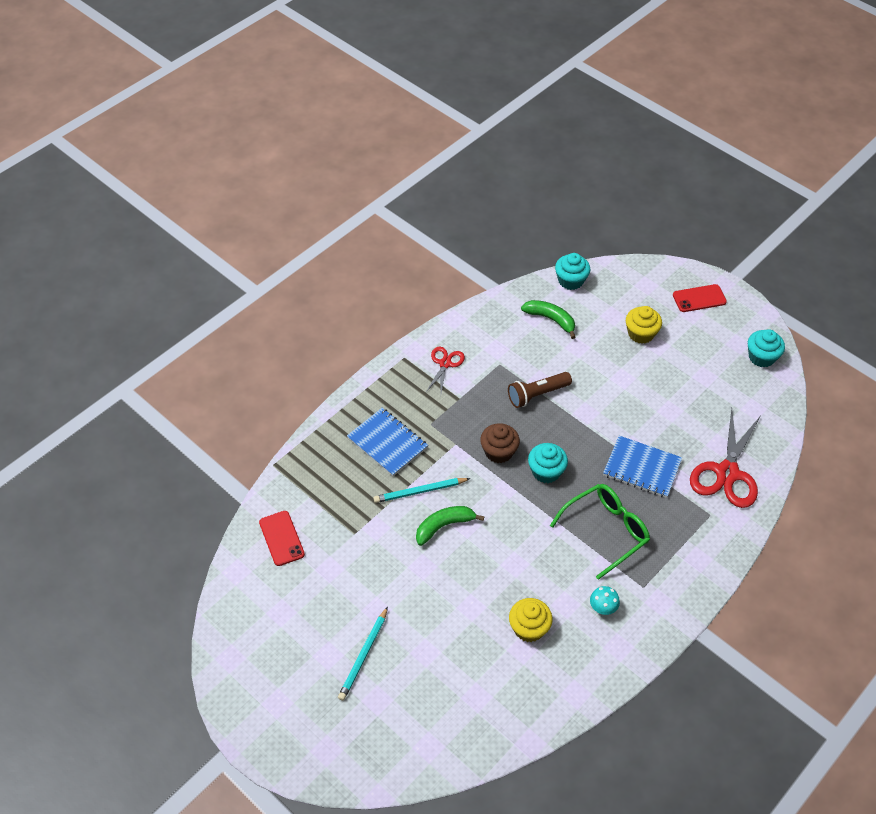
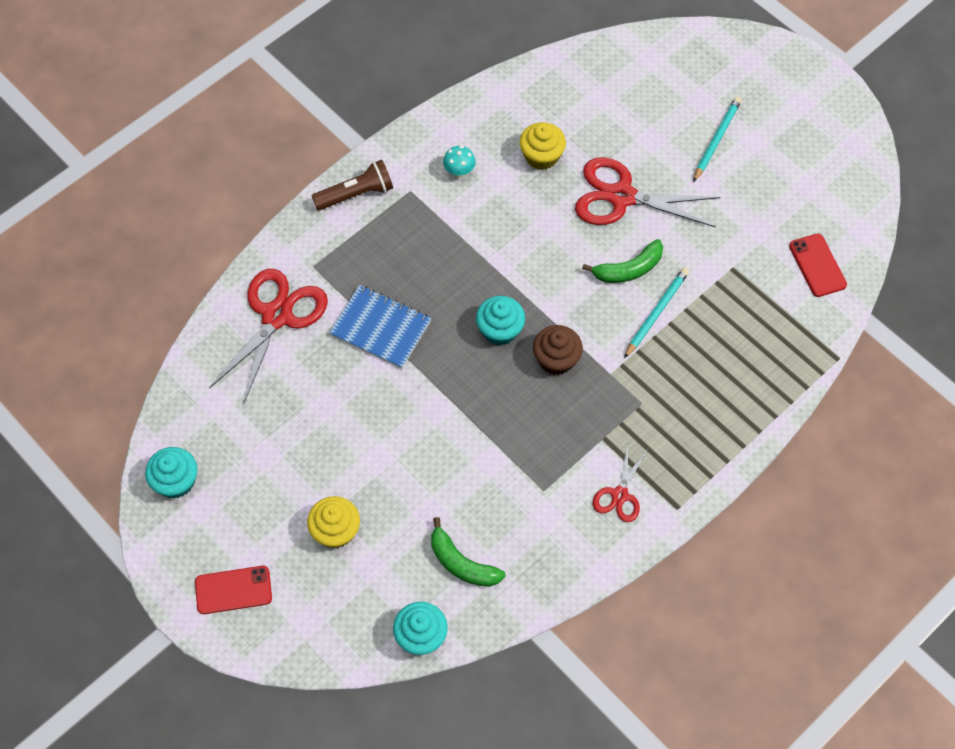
camera: 175 degrees left, 10 degrees up
blue notebook [347,408,428,476] -> none
turquoise pencil [374,478,471,503] -> turquoise pencil turned 45 degrees counterclockwise [624,268,689,358]
brown flashlight [508,372,572,408] -> brown flashlight moved to [312,160,393,210]
green glasses [550,484,650,580] -> none
none -> red scissors [575,157,720,227]

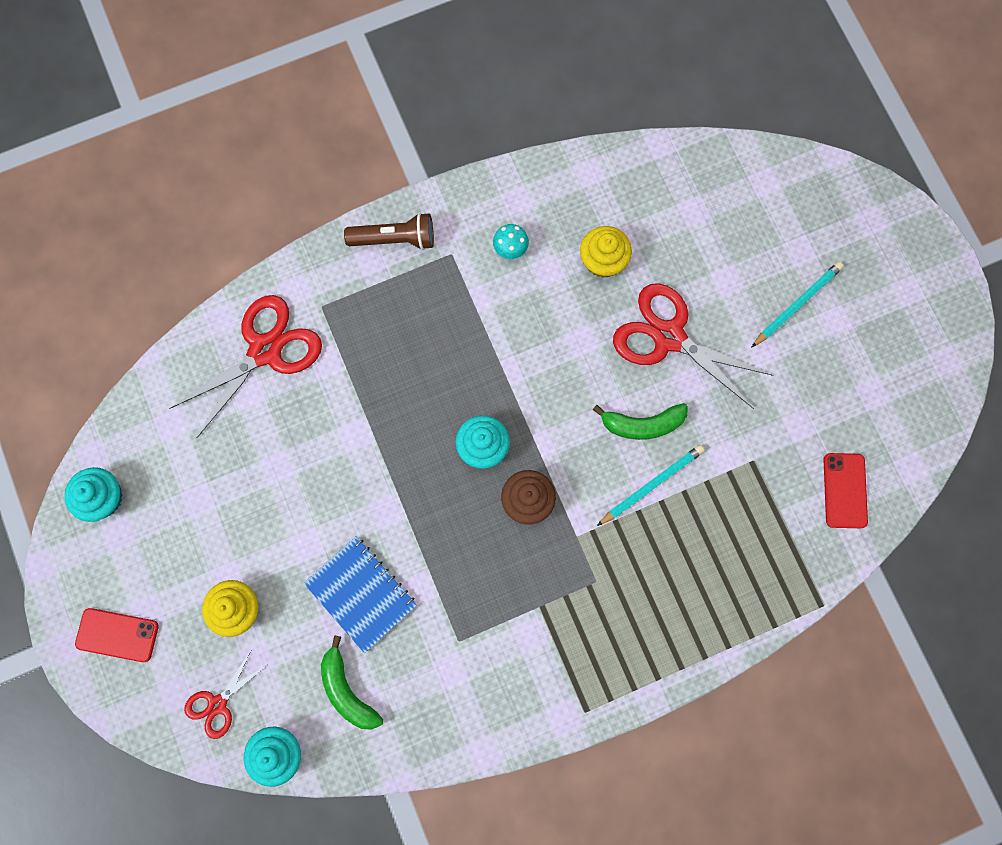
camera: 20 degrees right, 15 degrees up
blue notebook [329,285,432,369] -> blue notebook moved to [304,537,417,653]
red scissors [593,444,648,522] -> red scissors moved to [184,649,267,739]

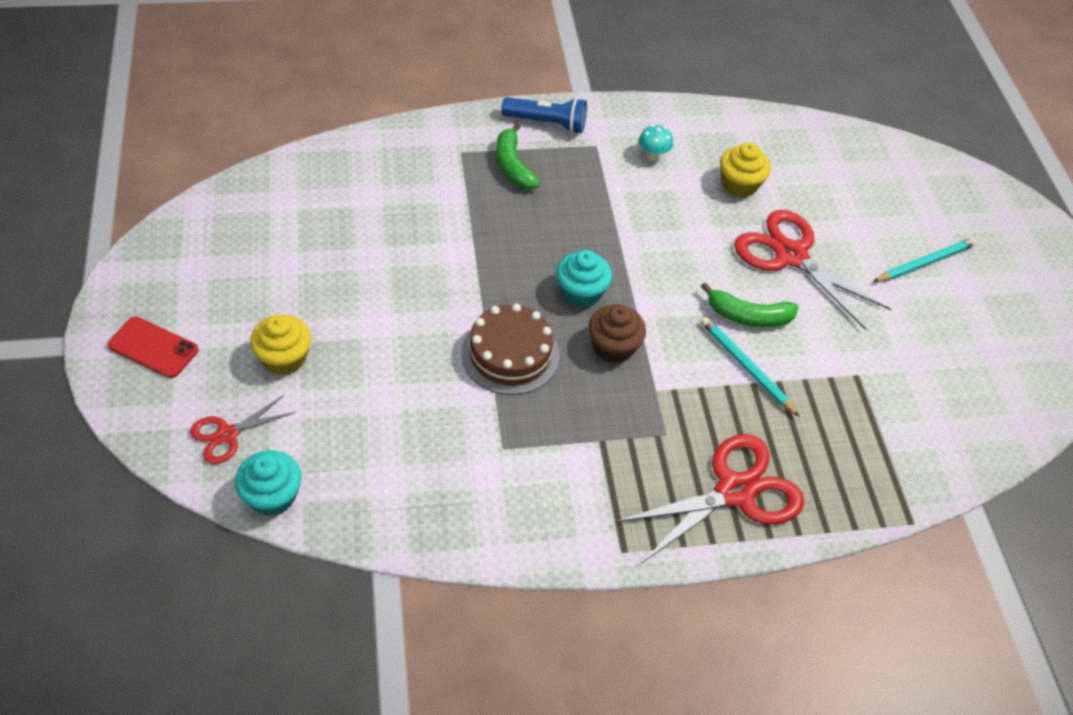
camera: 10 degrees right, 25 degrees down
turquoise cupcake [64,467,122,522] -> none
red scissors [169,295,322,438] -> red scissors moved to [615,434,804,564]
blue notebook [304,537,417,653] -> none
green banana [321,635,383,730] -> green banana moved to [496,123,540,190]
brown flashlight [344,213,434,250] -> blue flashlight [501,97,587,134]
turquoise pencil [597,445,705,526] -> turquoise pencil turned 105 degrees counterclockwise [701,317,800,417]
red phone [824,453,868,528] -> none
none -> brown cake [461,303,559,395]

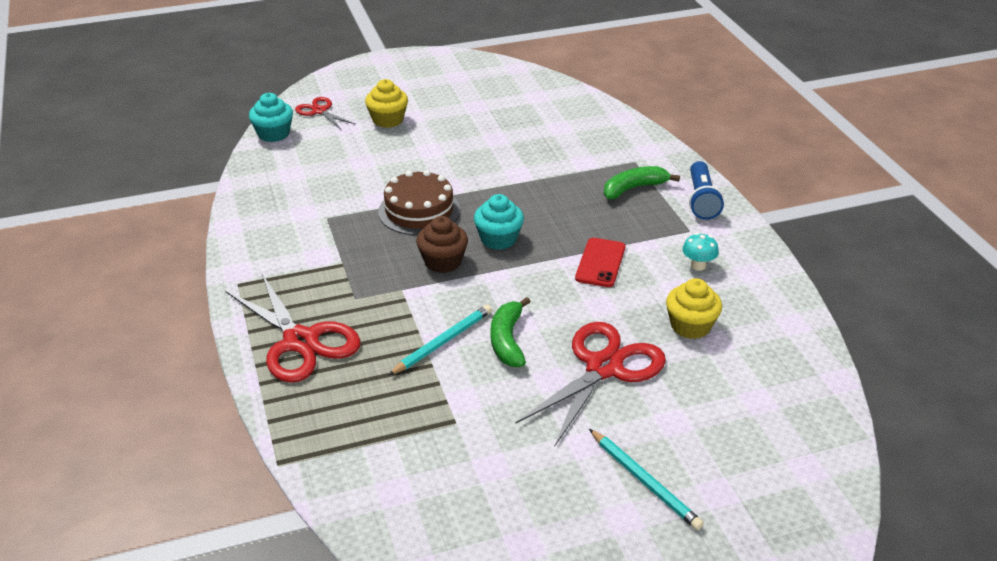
camera: 85 degrees right, 15 degrees down
red phone [107,317,198,378] -> red phone moved to [575,238,625,287]

